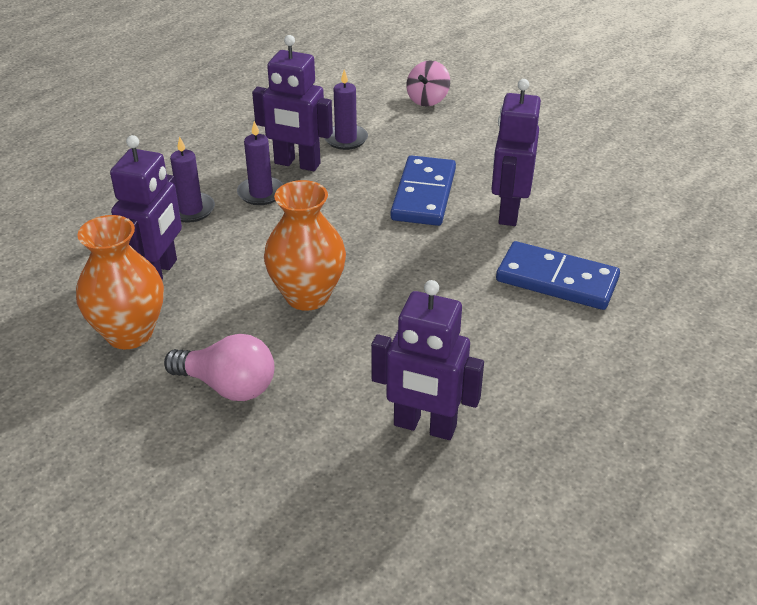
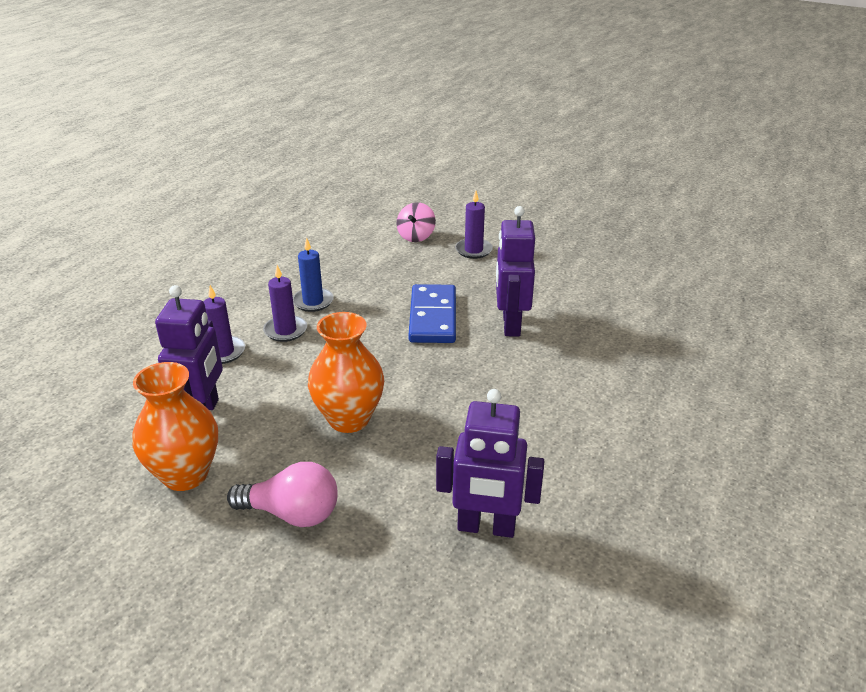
camera: 10 degrees left, 5 degrees down
purple robot [252,35,333,171] -> blue candle [293,238,334,312]
purple candle [324,70,368,150] -> purple candle moved to [455,191,493,259]
blue domino [496,241,620,310] -> none

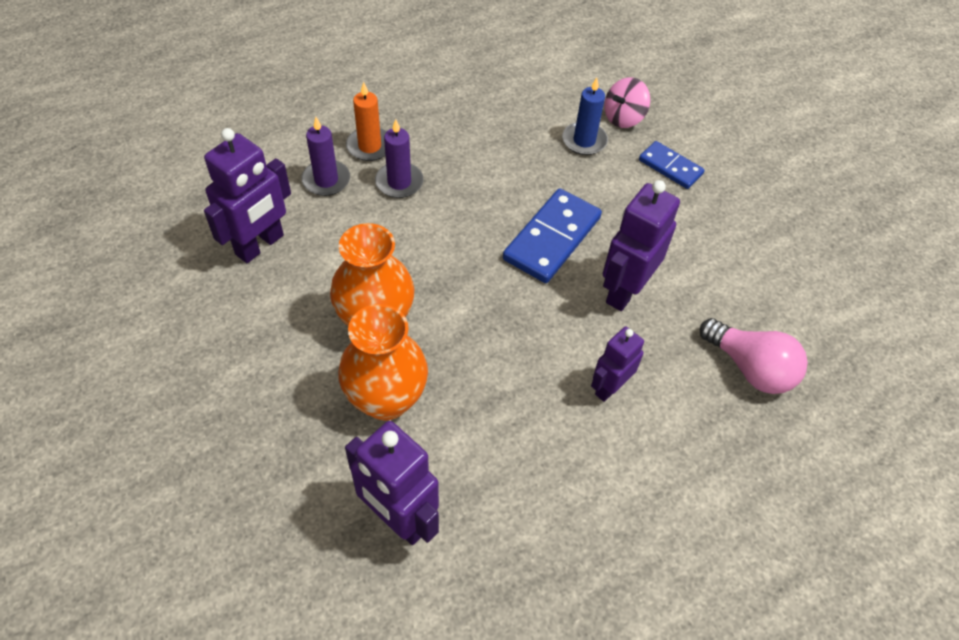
camera: 30 degrees right, 20 degrees up
orange vase [132,362,218,491] -> orange vase moved to [338,304,428,421]
pink light bulb [227,462,338,527] -> pink light bulb moved to [700,318,808,394]
blue candle [293,238,334,312] -> blue candle moved to [562,78,608,155]
purple candle [455,191,493,259] -> blue domino [639,141,705,189]
none -> orange candle [346,82,387,161]
none -> purple robot [591,327,644,402]

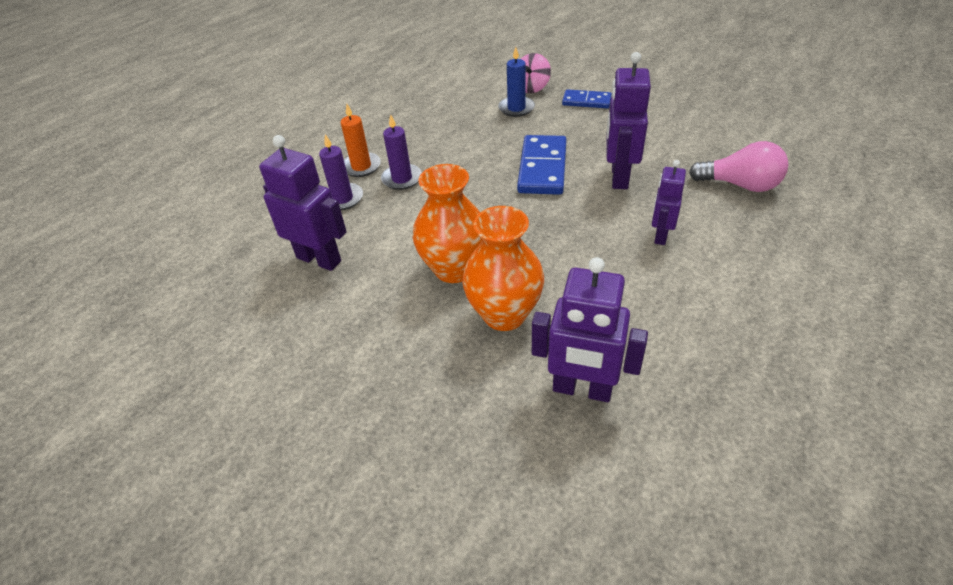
camera: 20 degrees left, 10 degrees down
purple robot [204,128,291,263] -> purple robot turned 75 degrees counterclockwise [259,135,347,271]

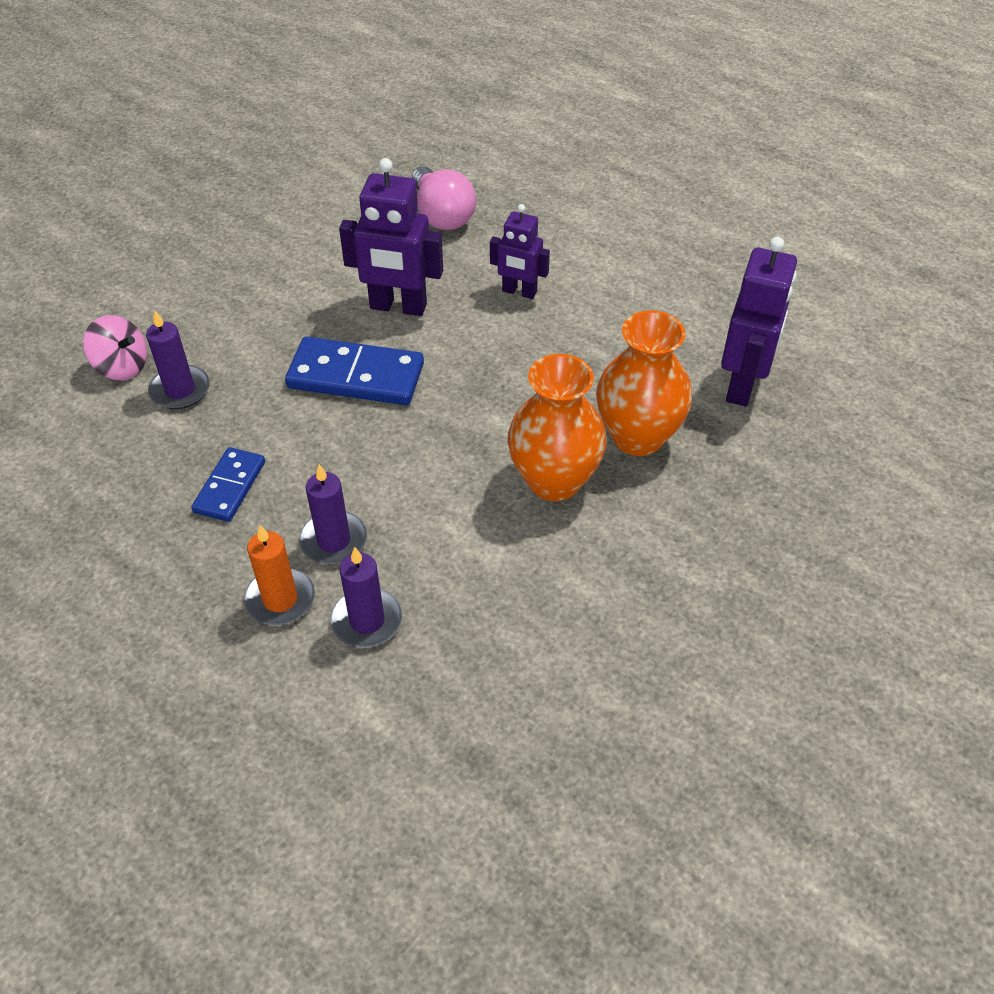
camera: 90 degrees left, 5 degrees up
purple robot [259,135,347,271] -> none
blue candle [498,47,535,117] -> purple candle [146,311,210,409]
blue domino [562,89,612,109] -> blue domino moved to [191,447,265,522]
pink light bulb [689,141,789,192] -> pink light bulb turned 135 degrees clockwise [412,166,476,230]

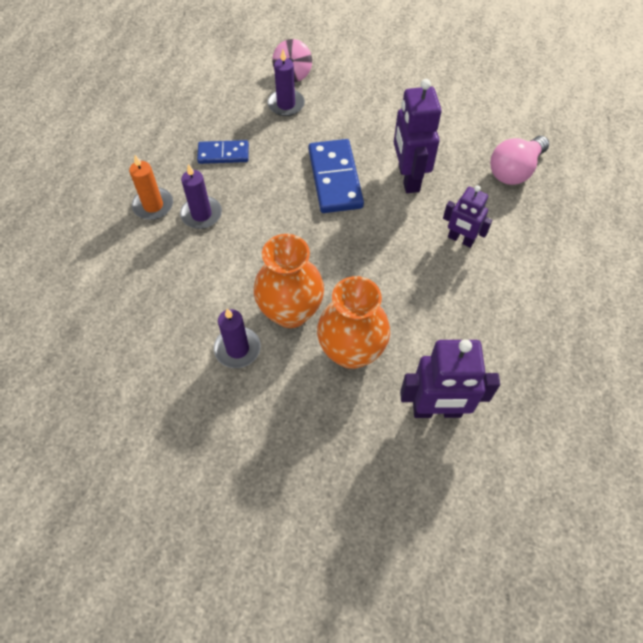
camera: 70 degrees right, 10 degrees up
purple candle [331,547,402,648] -> purple candle moved to [214,308,261,368]
purple robot [490,204,550,299] -> purple robot turned 60 degrees counterclockwise [443,185,492,248]

